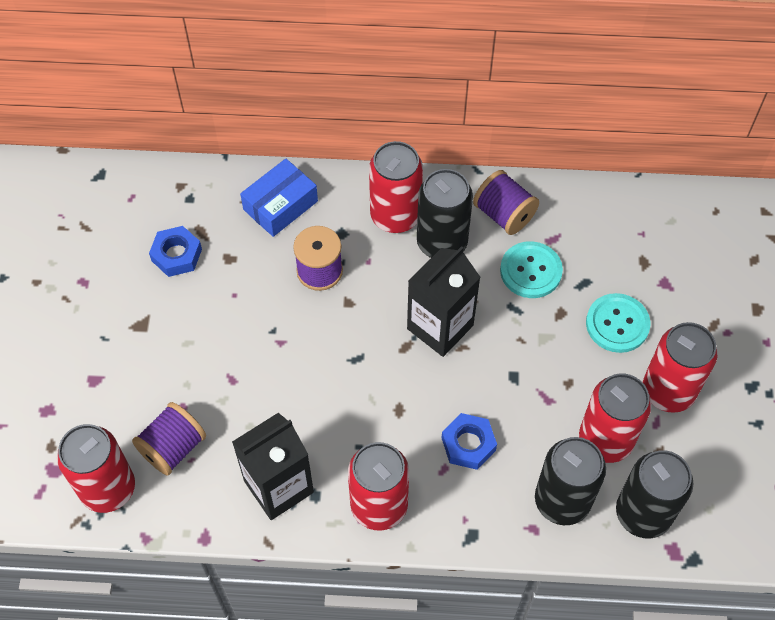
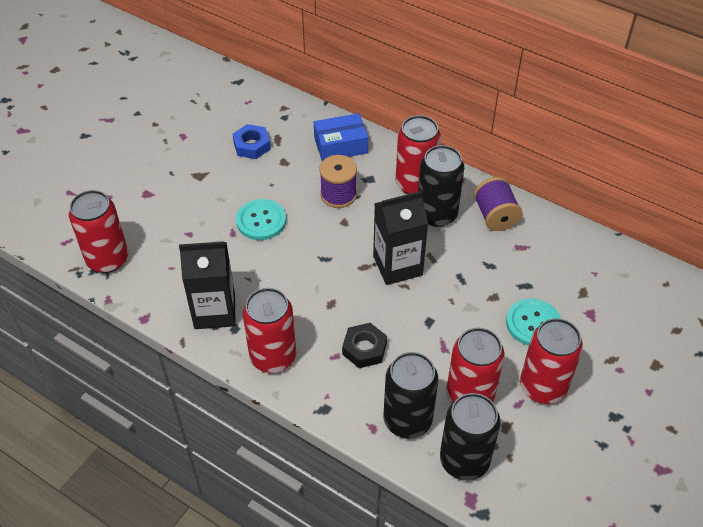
camera: 30 degrees right, 10 degrees down
purple spool [132,402,206,475] -> none
blue nut [442,413,497,470] -> black nut [342,323,387,368]
turquoise button [500,241,563,298] -> turquoise button moved to [236,199,286,240]

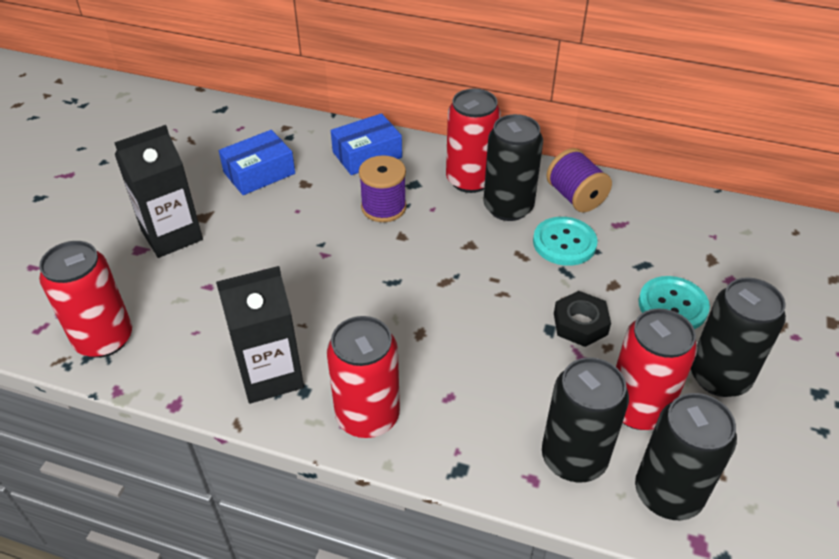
camera: 15 degrees left, 5 degrees down
blue nut [232,124,271,159] -> blue box [219,130,295,195]
turquoise button [236,199,286,240] -> turquoise button moved to [533,217,598,266]
black nut [342,323,387,368] -> black nut moved to [554,291,611,347]
black carton [373,191,428,285] -> black carton moved to [114,125,203,258]
red can [520,318,583,404] -> black can [691,277,786,397]

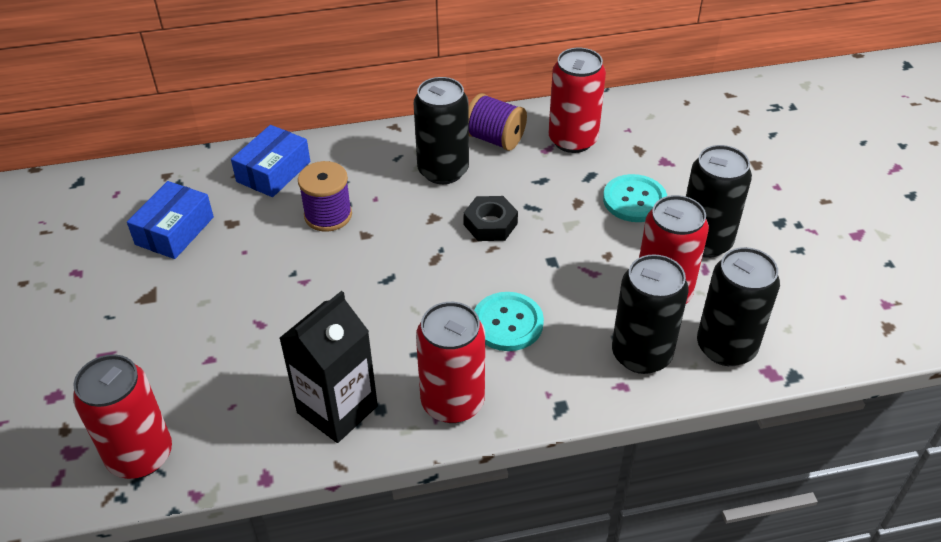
camera: 30 degrees left, 0 degrees up
black carton [114,125,203,258] -> none
red can [446,89,501,193] -> red can moved to [549,48,606,153]
turquoise button [533,217,598,266] -> turquoise button moved to [474,292,544,351]
black nut [554,291,611,347] -> black nut moved to [463,196,518,241]

